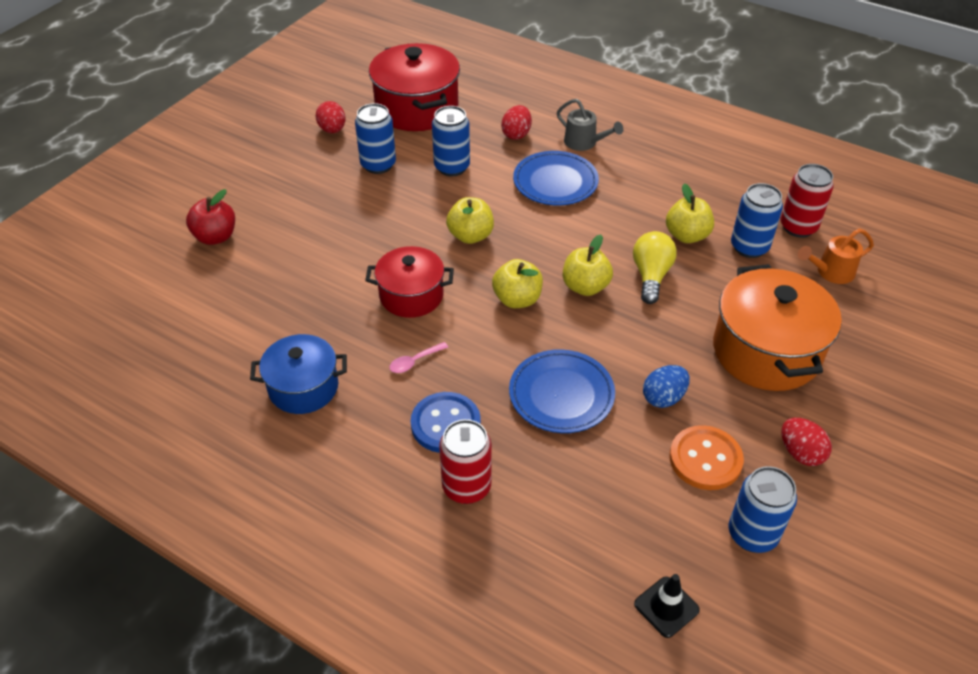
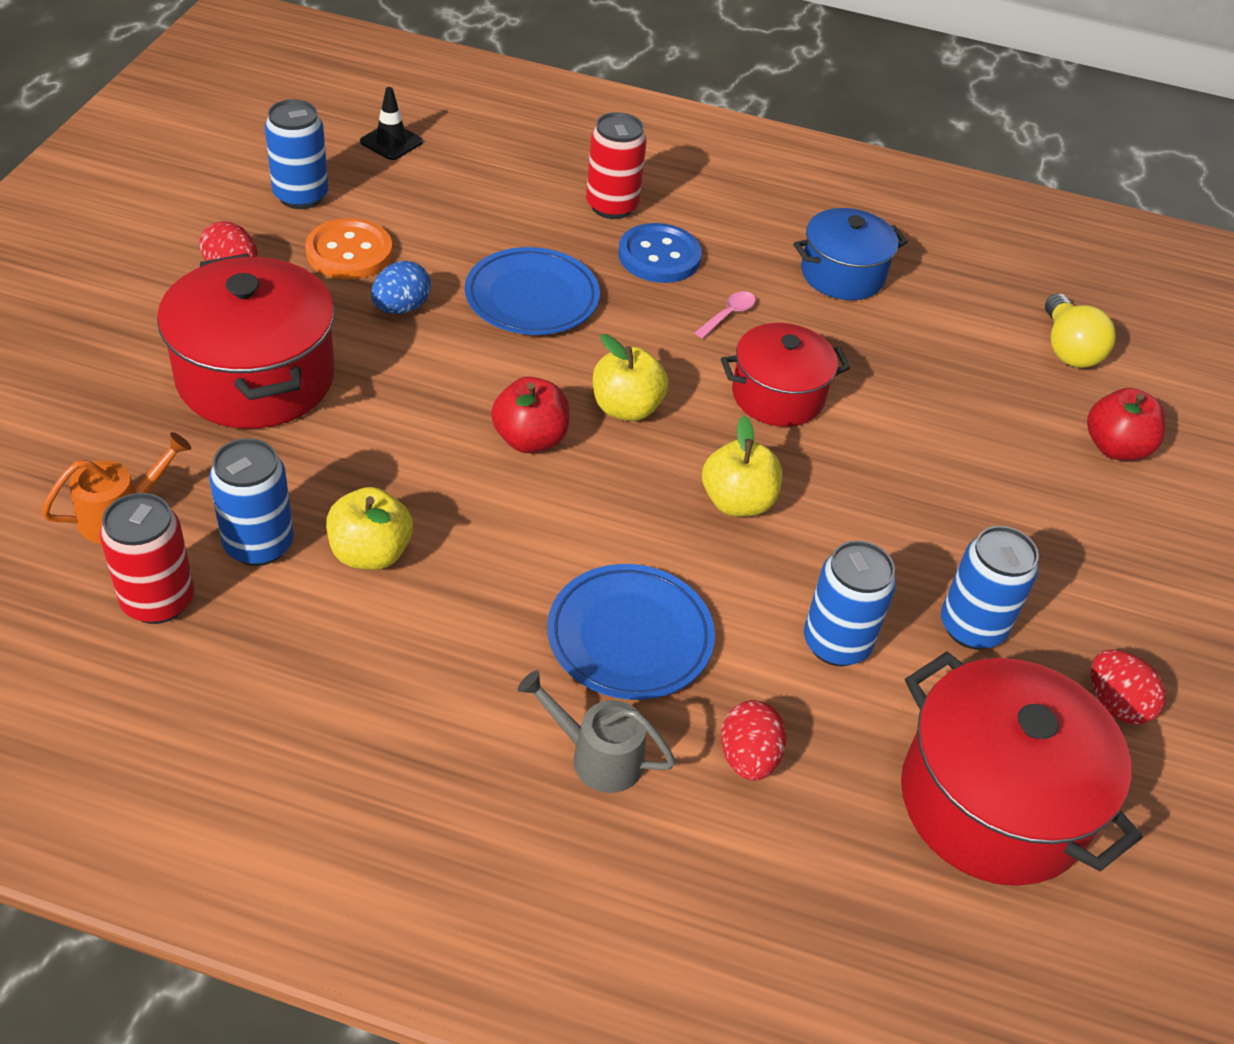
camera: 160 degrees right, 0 degrees up
yellow apple [563,235,613,296] -> red apple [491,377,569,453]
yellow light bulb [633,231,677,304] -> yellow light bulb moved to [1045,293,1116,368]
orange pot [713,264,842,391] -> red pot [157,254,335,429]

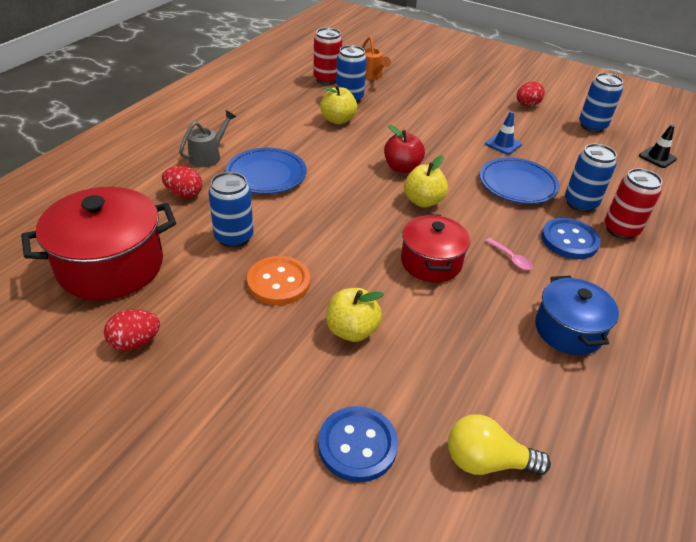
camera: 105 degrees right, 5 degrees down
red pot [157,254,335,429] -> none
orange button [305,218,392,279] -> orange button moved to [247,256,310,305]
blue egg [371,261,431,314] -> blue traffic cone [485,111,522,155]
yellow apple [702,416,782,517] -> yellow apple moved to [326,288,384,342]
blue can [941,526,1039,650] -> blue can moved to [565,144,617,212]
red apple [1087,388,1165,461] -> blue button [318,406,398,482]

